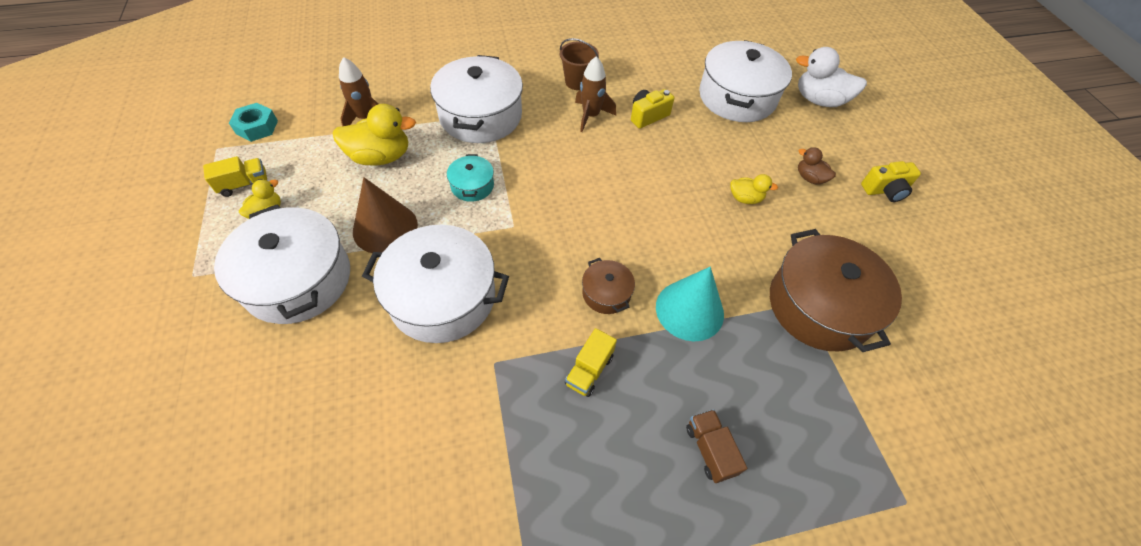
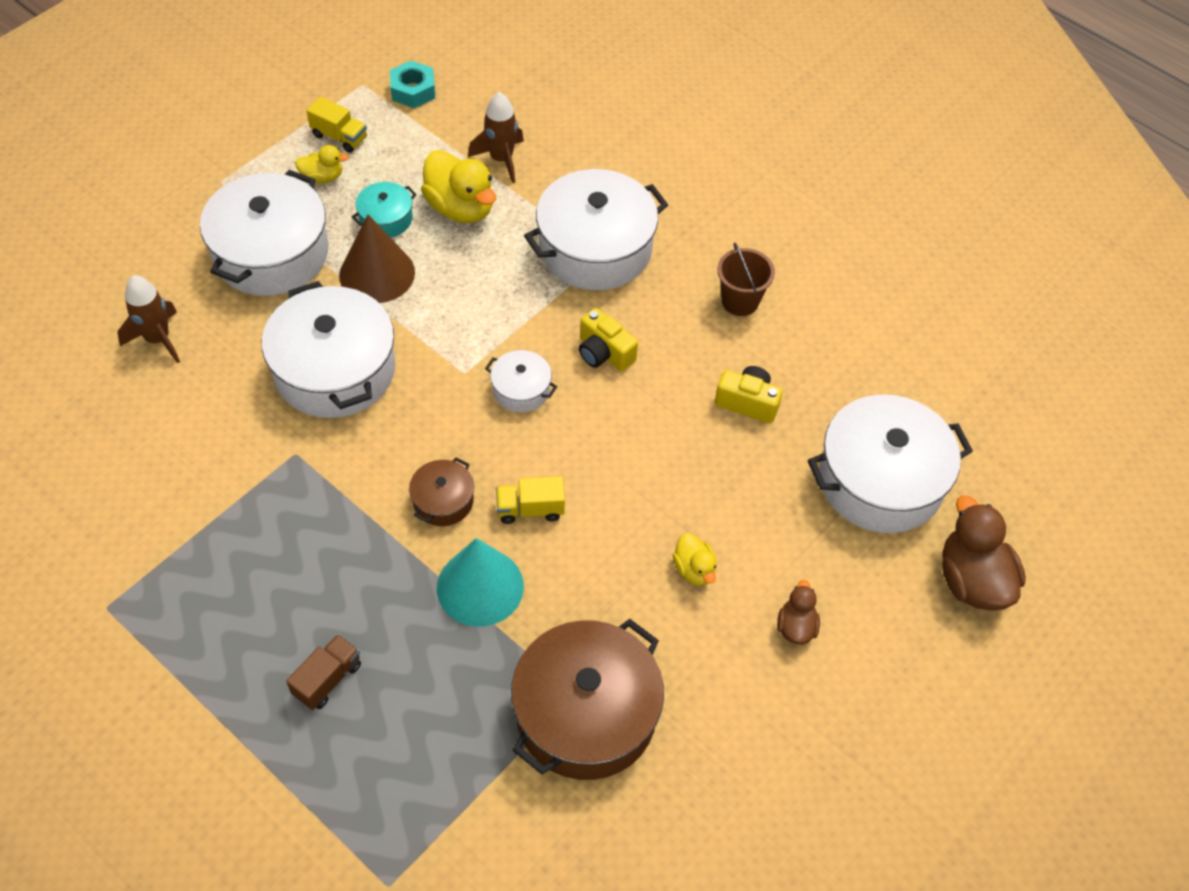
camera: 55 degrees right, 0 degrees up
turquoise pot [447,154,494,202] -> turquoise pot moved to [352,182,417,238]
yellow truck [565,328,617,397] -> yellow truck moved to [496,476,565,524]
brown rocket [575,56,616,132] -> brown rocket moved to [118,275,180,363]
white duck [796,47,867,107] -> brown duck [942,495,1026,611]
yellow camera [861,161,921,202] -> yellow camera moved to [579,308,638,371]
none -> white pot [485,350,557,412]

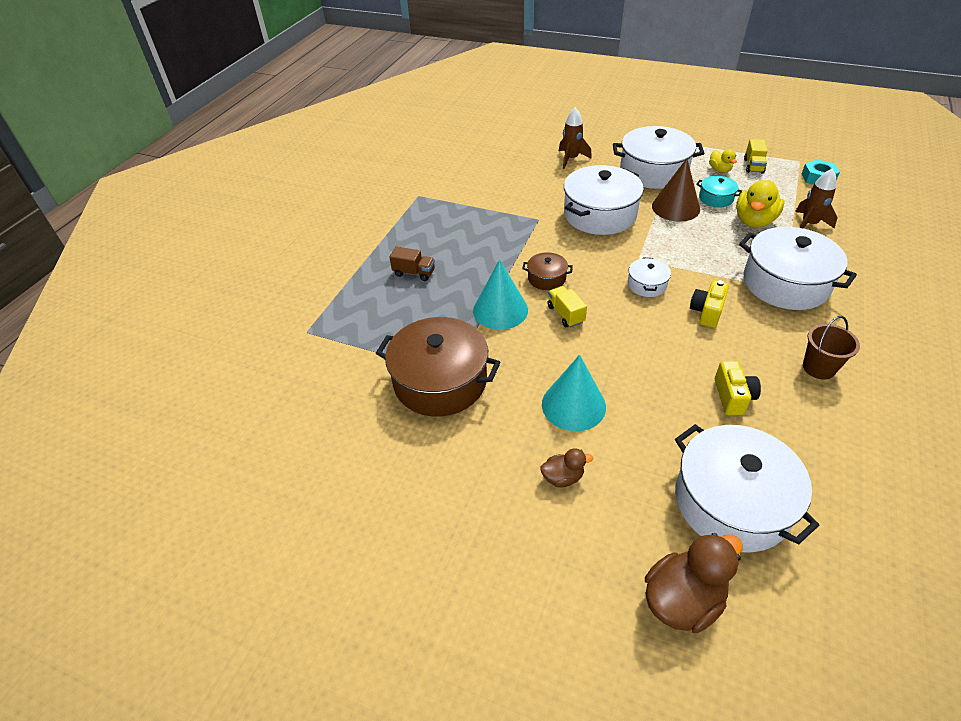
camera: 75 degrees right, 10 degrees down
yellow duck [672,533,717,586] -> turquoise cone [542,355,606,431]

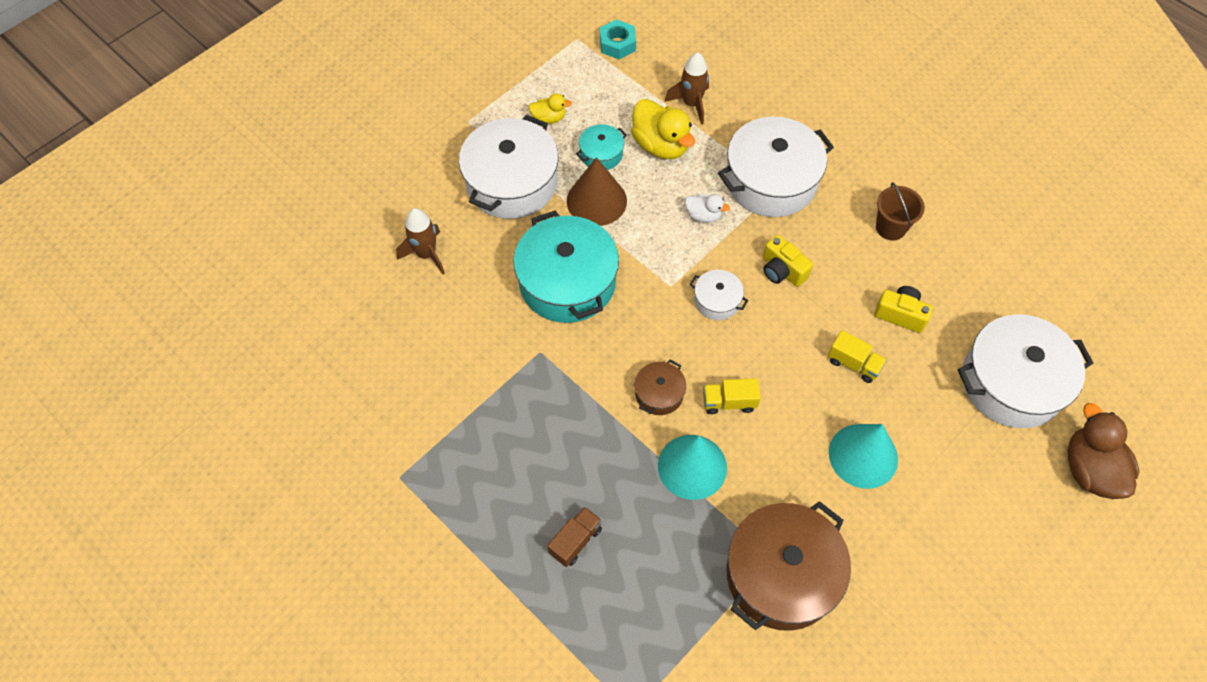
camera: 70 degrees left, 15 degrees up
brown duck [540,448,593,487] -> none
white pot [564,165,644,235] -> turquoise pot [513,211,619,323]
yellow truck [744,139,768,174] -> yellow truck moved to [828,330,887,383]
none -> white duck [685,194,730,223]

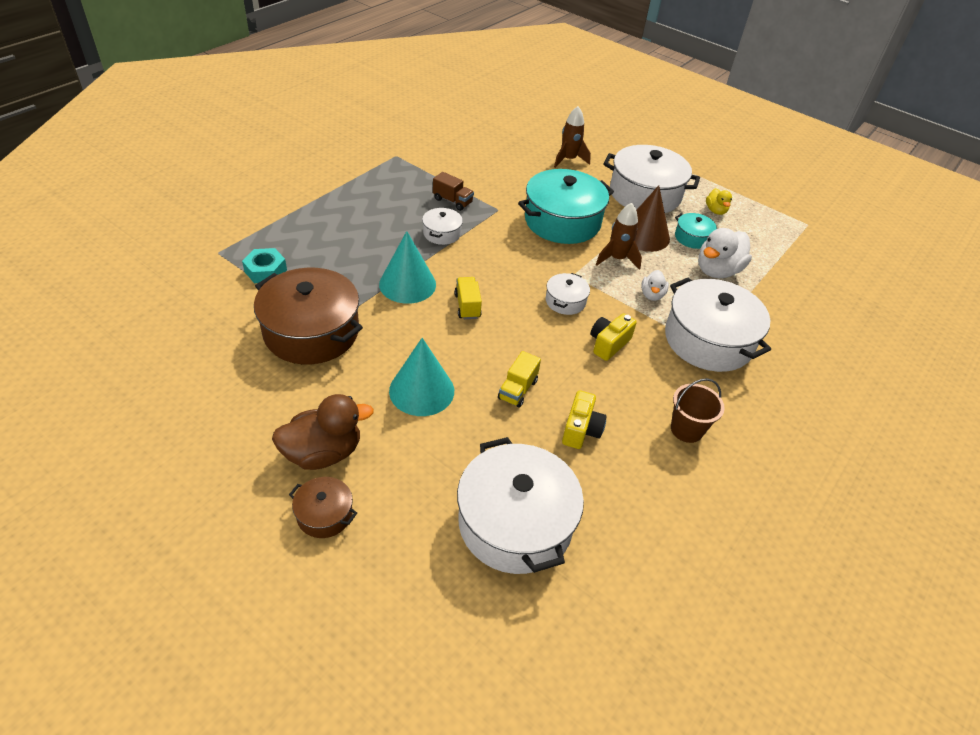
camera: 80 degrees right, 15 degrees down
brown truck [547,506,602,567] -> brown truck moved to [433,172,474,211]
turquoise nut [600,19,636,59] -> turquoise nut moved to [242,248,287,283]
yellow duck [631,99,695,159] -> white duck [698,228,752,278]
brown pot [635,360,686,415] -> brown pot moved to [289,477,357,538]
brown rocket [665,52,709,125] -> brown rocket moved to [596,203,642,270]
brown duck [1068,403,1140,499] -> brown duck moved to [272,394,374,470]
none -> white pot [422,208,463,245]

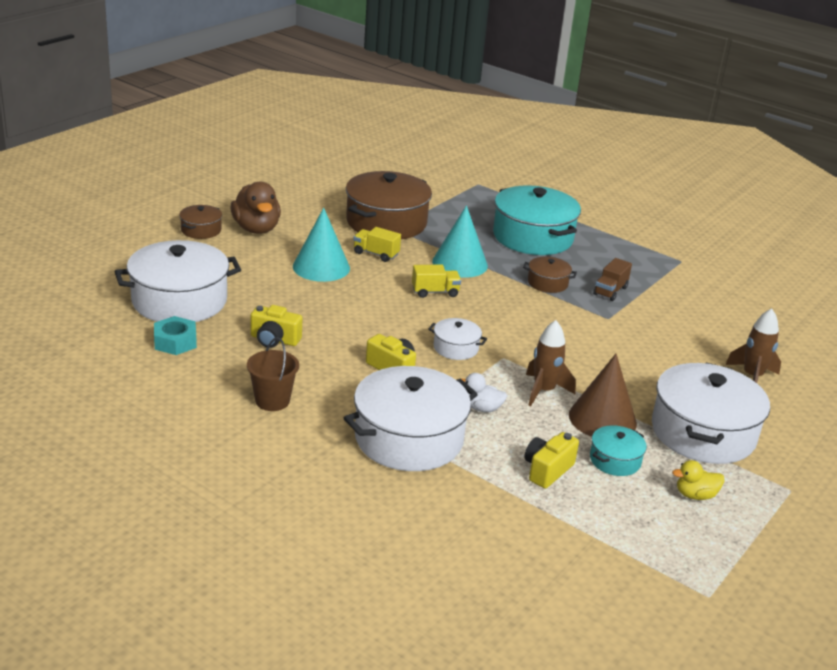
camera: 90 degrees right, 15 degrees down
turquoise nut [242,248,287,283] -> turquoise nut moved to [154,316,197,355]
white pot [422,208,463,245] -> brown pot [523,256,577,293]
yellow truck [498,351,541,408] -> yellow truck moved to [353,227,401,262]
turquoise pot [518,169,614,244] -> turquoise pot moved to [493,185,581,255]
white duck [698,228,752,278] -> yellow camera [524,432,579,489]

